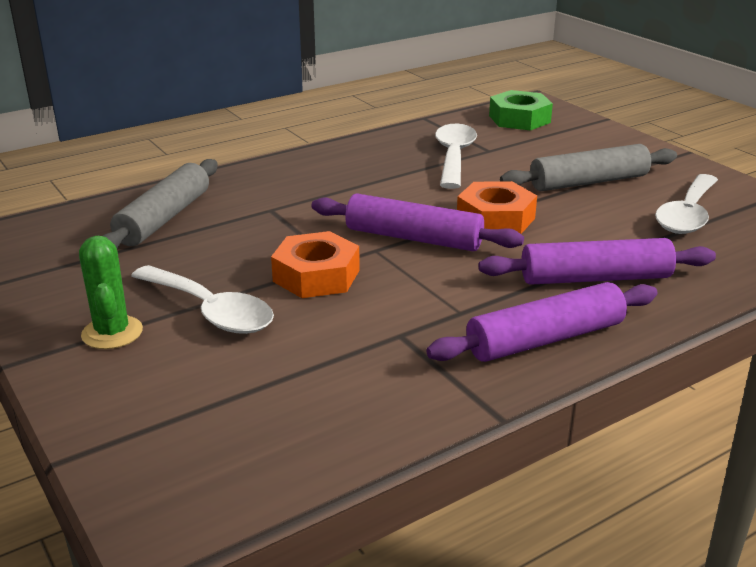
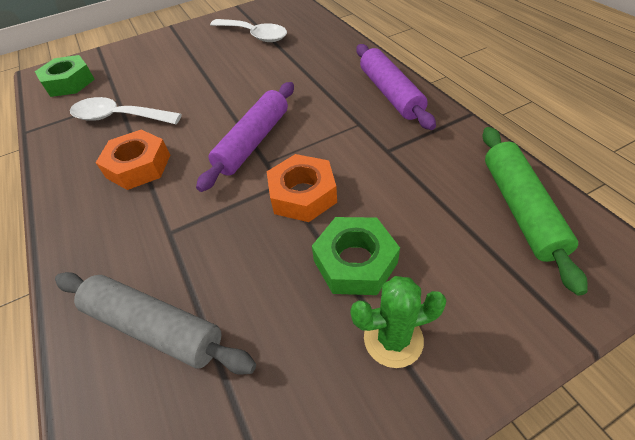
camera: 80 degrees left, 20 degrees up
white spoon [131,265,274,334] -> green nut [312,217,400,295]
orange nut [457,181,537,234] -> orange nut moved to [96,130,170,190]
purple rolling pin [479,238,716,285] -> none
grey rolling pin [500,144,677,191] -> none
none -> green rolling pin [482,127,588,296]

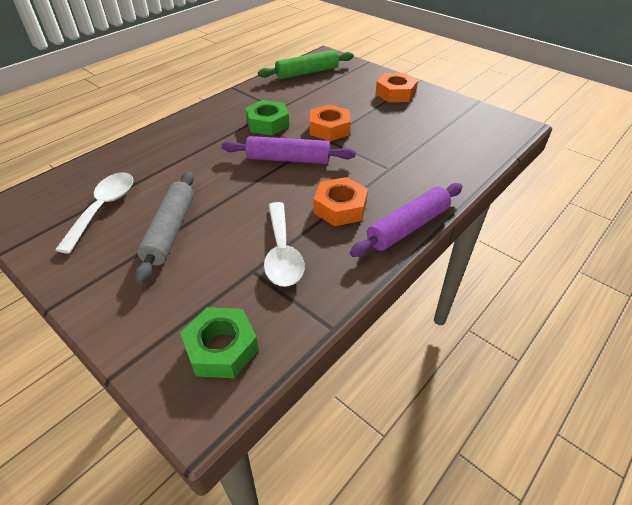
camera: 115 degrees left, 5 degrees down
grey rolling pin [55,272,256,375] -> grey rolling pin moved to [135,171,194,284]
green nut [312,217,400,295] -> green nut moved to [245,100,289,135]
green cactus [350,276,447,368] -> orange nut [376,73,418,102]
purple rolling pin [356,44,436,130] -> purple rolling pin moved to [350,183,462,257]

